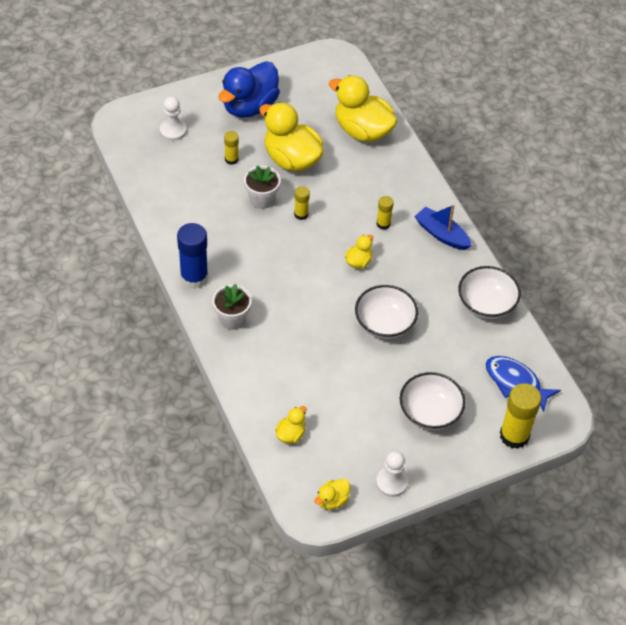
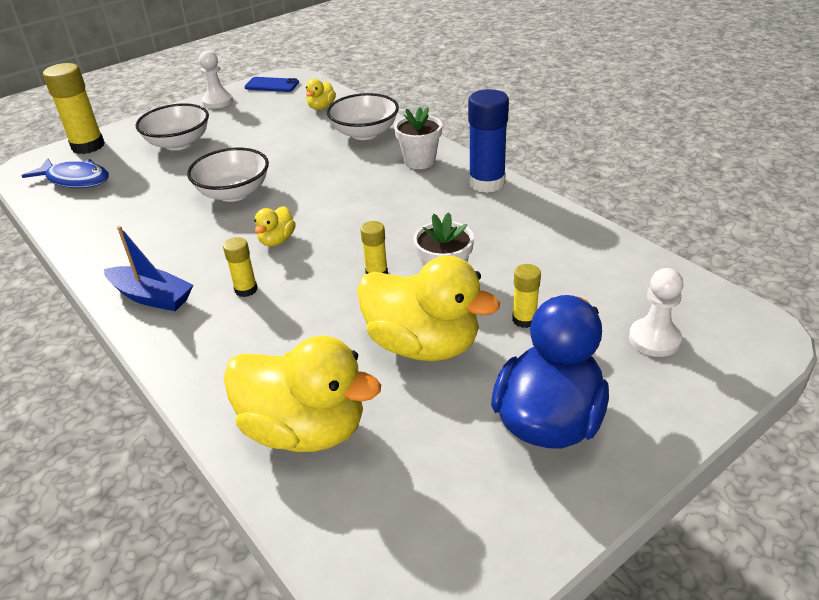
camera: 170 degrees right, 15 degrees down
yellow duck [314,479,350,510] -> blue phone [244,77,299,92]
white bowl [458,266,521,319] -> white bowl moved to [327,93,399,140]

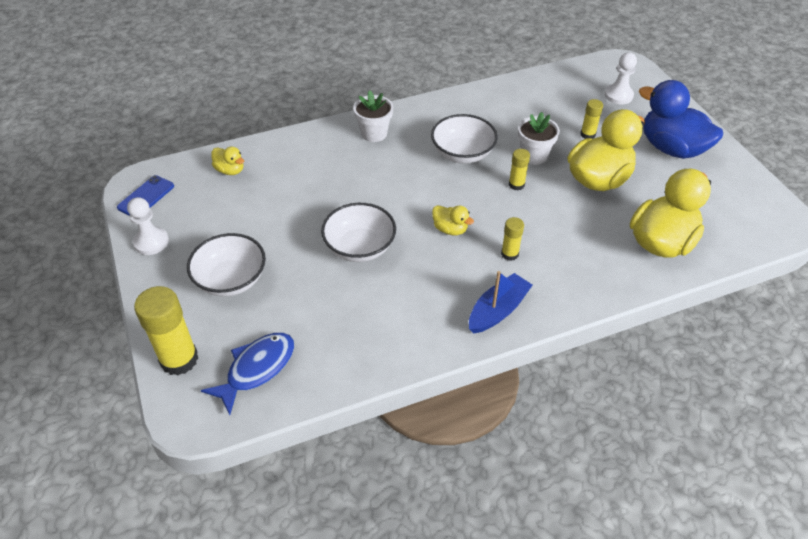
camera: 75 degrees left, 10 degrees up
white bowl [327,93,399,140] -> white bowl moved to [431,114,498,164]
blue glue stick [468,89,509,193] -> none

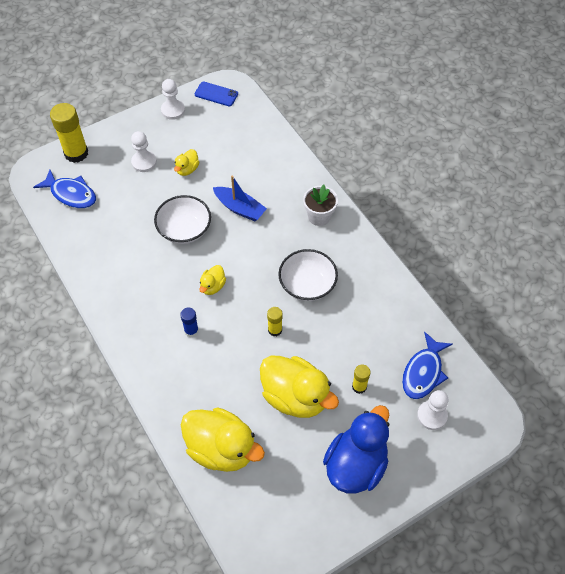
camera: 80 degrees right, 10 degrees up
white bowl [187,233,266,297] -> white pawn [131,131,157,172]
yellow duck [211,146,244,175] -> yellow duck moved to [174,149,199,176]
blue boat [469,271,533,333] -> blue boat moved to [213,175,267,221]
yellow glue stick [501,217,524,261] -> blue glue stick [180,307,199,337]
white flower pot [518,112,560,165] -> none
none -> blue fish [402,332,452,399]

